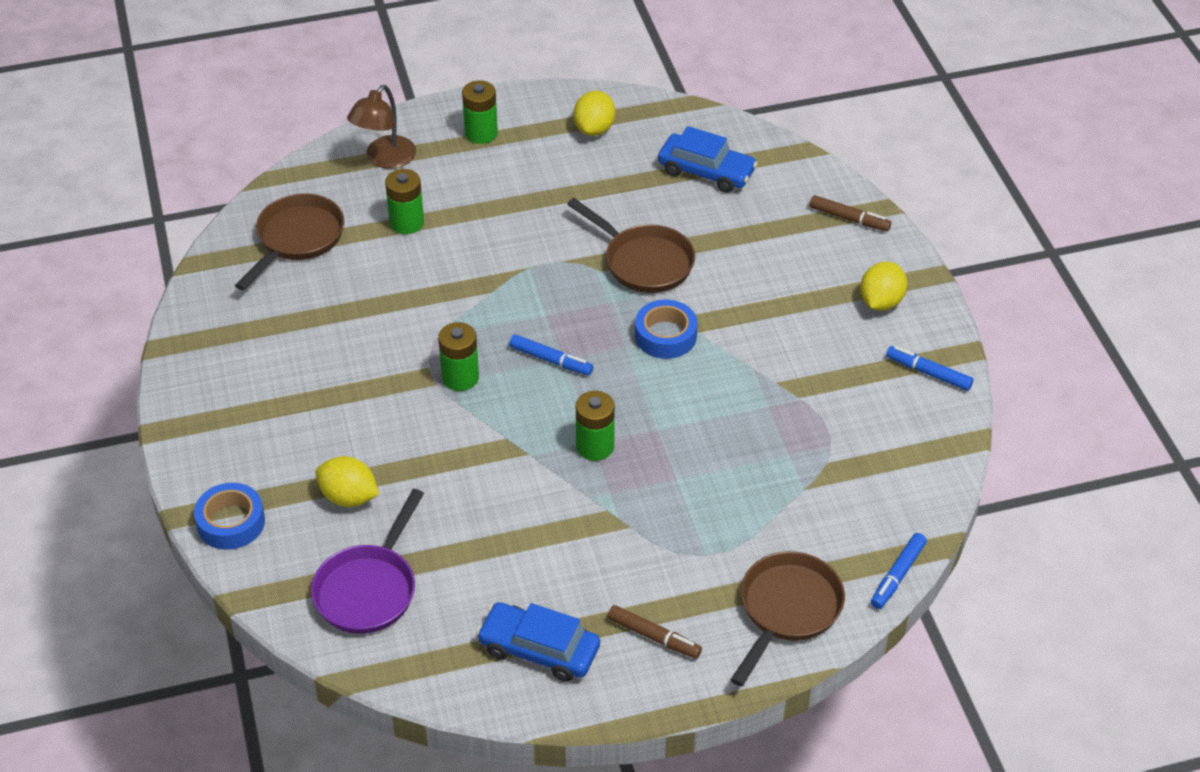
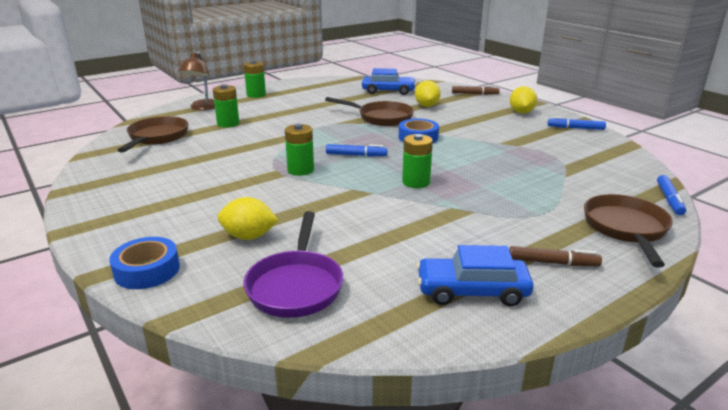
camera: 20 degrees left, 20 degrees down
yellow lemon [573,91,615,136] -> yellow lemon moved to [415,80,441,107]

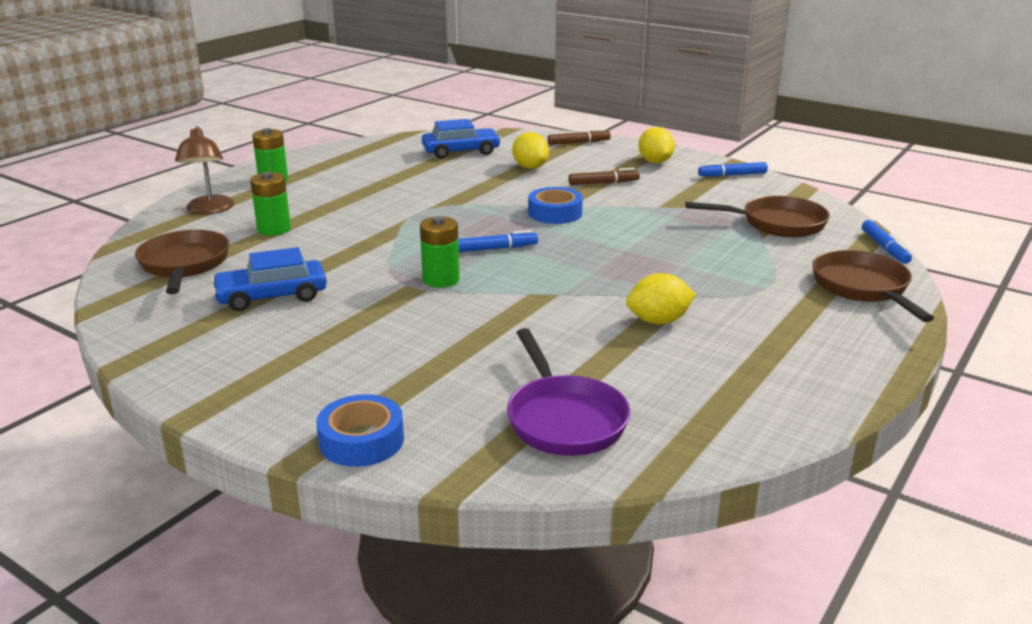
camera: 20 degrees left, 0 degrees up
yellow lemon [217,197,278,240] -> yellow lemon moved to [626,273,696,324]
brown pan [325,97,414,126] -> brown pan moved to [685,196,830,237]
green battery [402,134,433,188] -> none
blue car [417,245,534,306] -> blue car moved to [211,247,327,311]
brown marker [509,246,602,266] -> brown marker moved to [569,168,640,185]

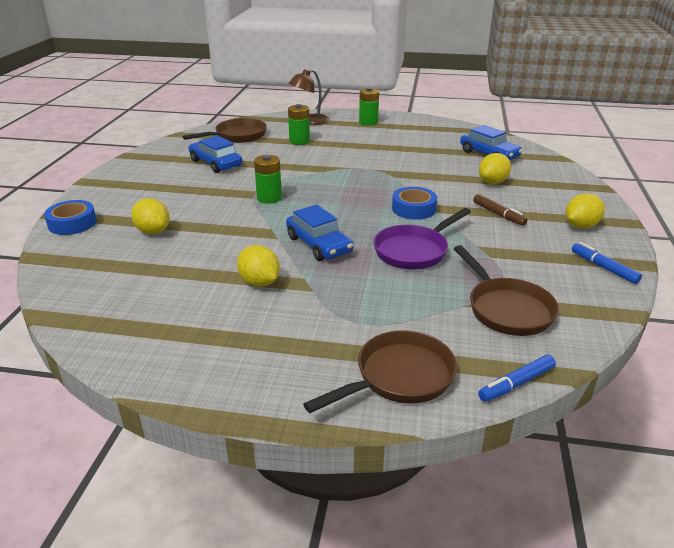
camera: 65 degrees right, 5 degrees up
blue marker [458,230,538,252] -> none
purple pan [507,328,630,456] -> purple pan moved to [373,208,471,270]
brown marker [548,129,611,145] -> none
none -> yellow lemon [131,198,170,234]
none -> blue car [286,204,354,261]

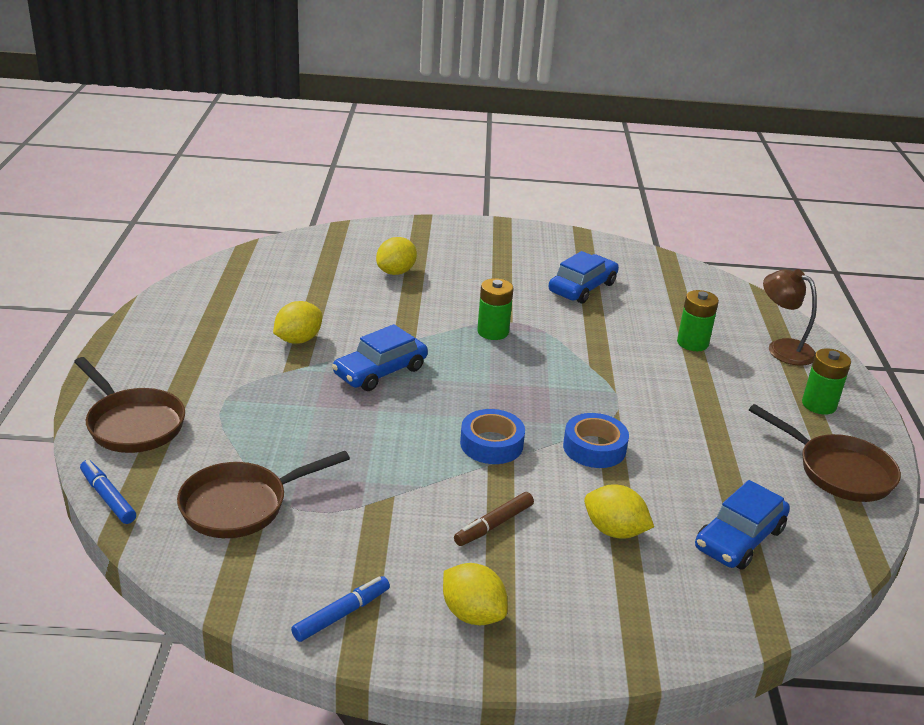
camera: 80 degrees right, 0 degrees up
blue tape [44,200,97,235] -> blue tape moved to [563,413,629,468]
brown pan [182,118,267,143] -> brown pan moved to [749,404,901,502]
purple pan [373,208,471,270] -> none

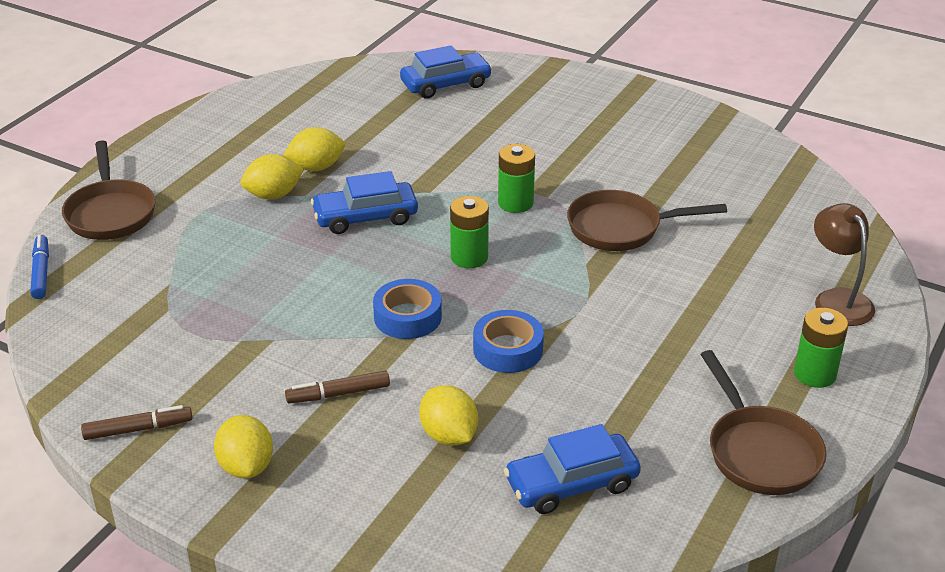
camera: 30 degrees right, 5 degrees up
brown pan [177,451,350,538] -> brown pan moved to [567,190,727,251]
blue marker [291,576,390,642] -> brown marker [81,405,192,440]
yellow lemon [376,237,417,275] -> yellow lemon moved to [241,154,304,200]
blue car [549,251,619,303] -> blue car moved to [400,45,492,99]
green battery [677,290,719,351] -> green battery moved to [450,196,489,268]

